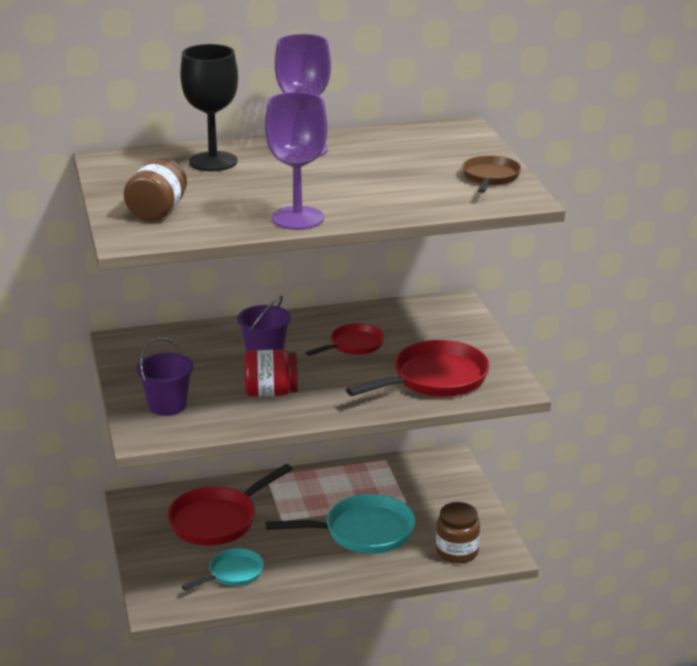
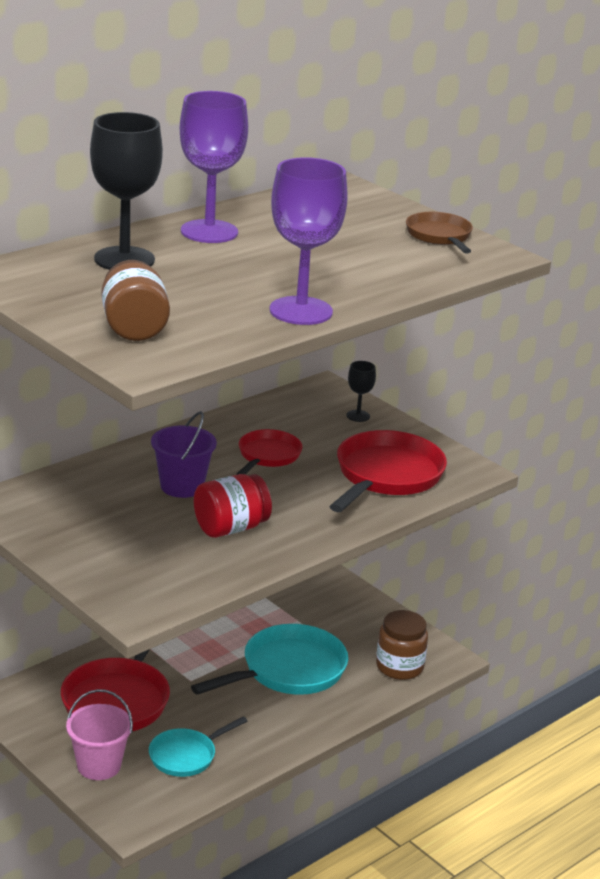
camera: 30 degrees left, 0 degrees up
purple bucket [136,338,194,416] -> none
turquoise pan [182,548,264,591] -> turquoise pan turned 150 degrees counterclockwise [149,716,247,777]
none -> pink bucket [66,689,133,780]
none -> black goblet [346,361,376,422]

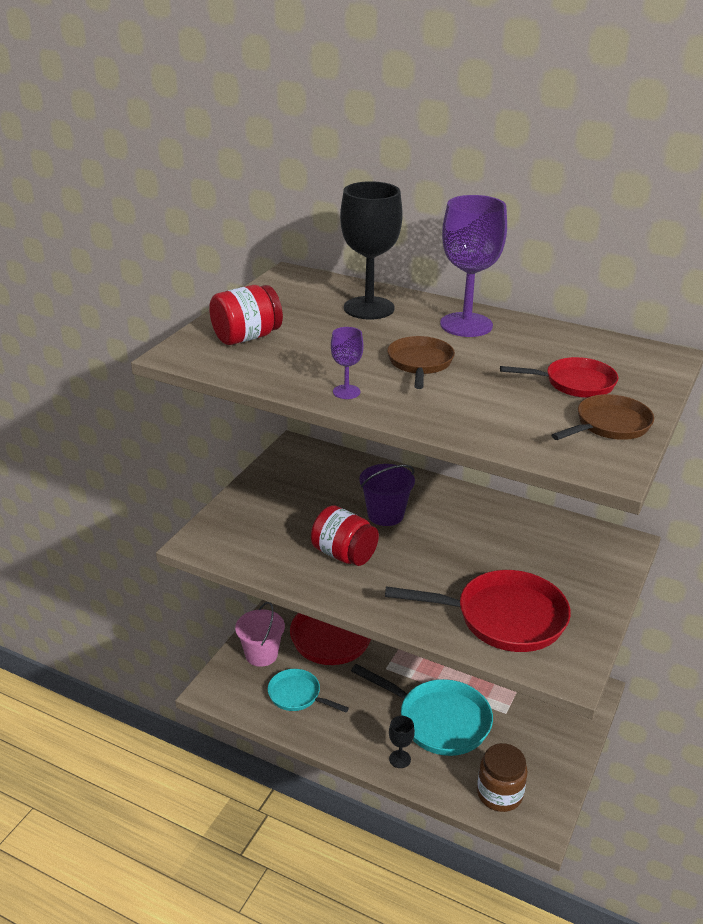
camera: 70 degrees right, 5 degrees up
brown jar [101,260,170,341] -> red jar [209,285,283,345]
red pan [236,429,303,475] -> red pan moved to [500,357,619,398]
purple goblet [269,157,348,325] -> purple goblet [331,327,364,399], size x0.46
black goblet [346,361,376,422] -> black goblet moved to [389,716,415,768]
none -> brown pan [387,336,455,389]

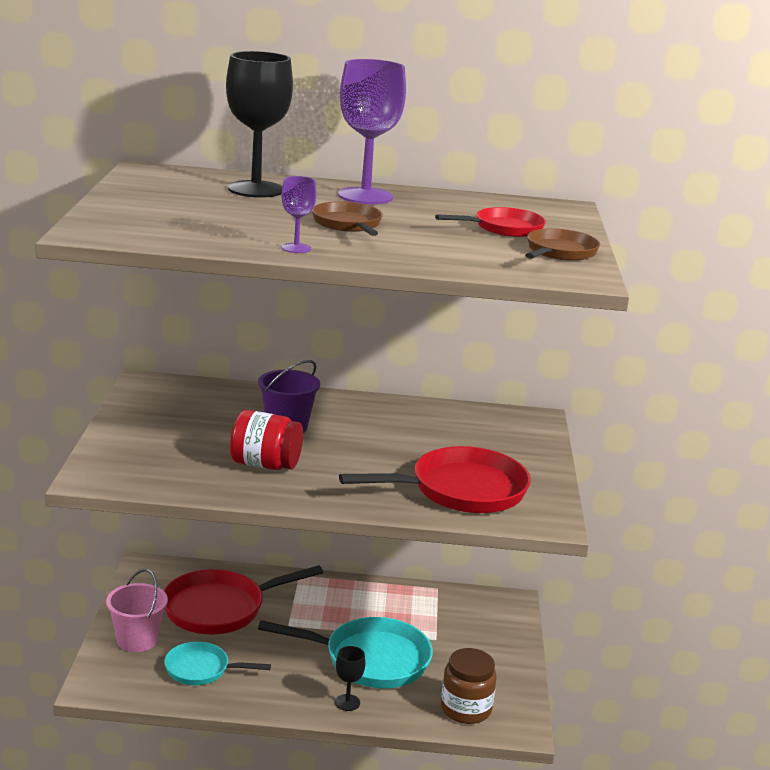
camera: 25 degrees left, 10 degrees down
red jar [209,285,283,345] -> none

